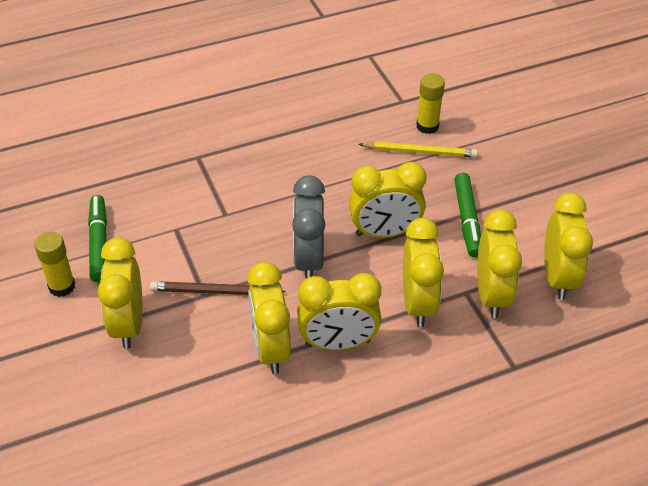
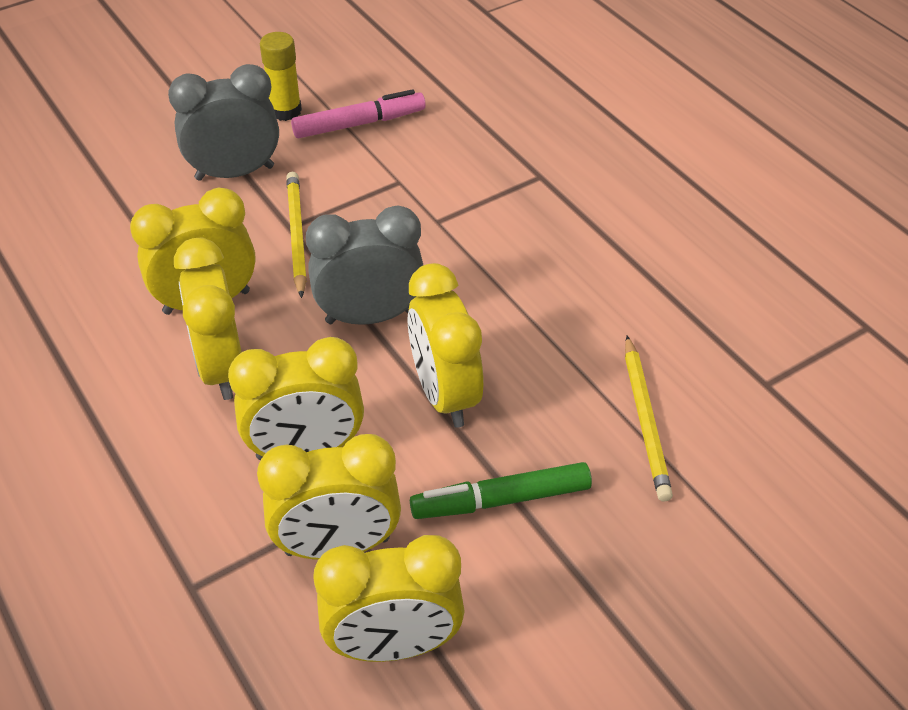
camera: 80 degrees right, 0 degrees up
green marker [88,195,107,282] -> pink marker [291,89,426,138]
yellow clock [98,237,142,349] -> grey clock [168,64,279,181]
brown pencil [150,281,286,295] -> yellow pencil [286,172,307,298]
yellow glue stick [416,73,445,134] -> none

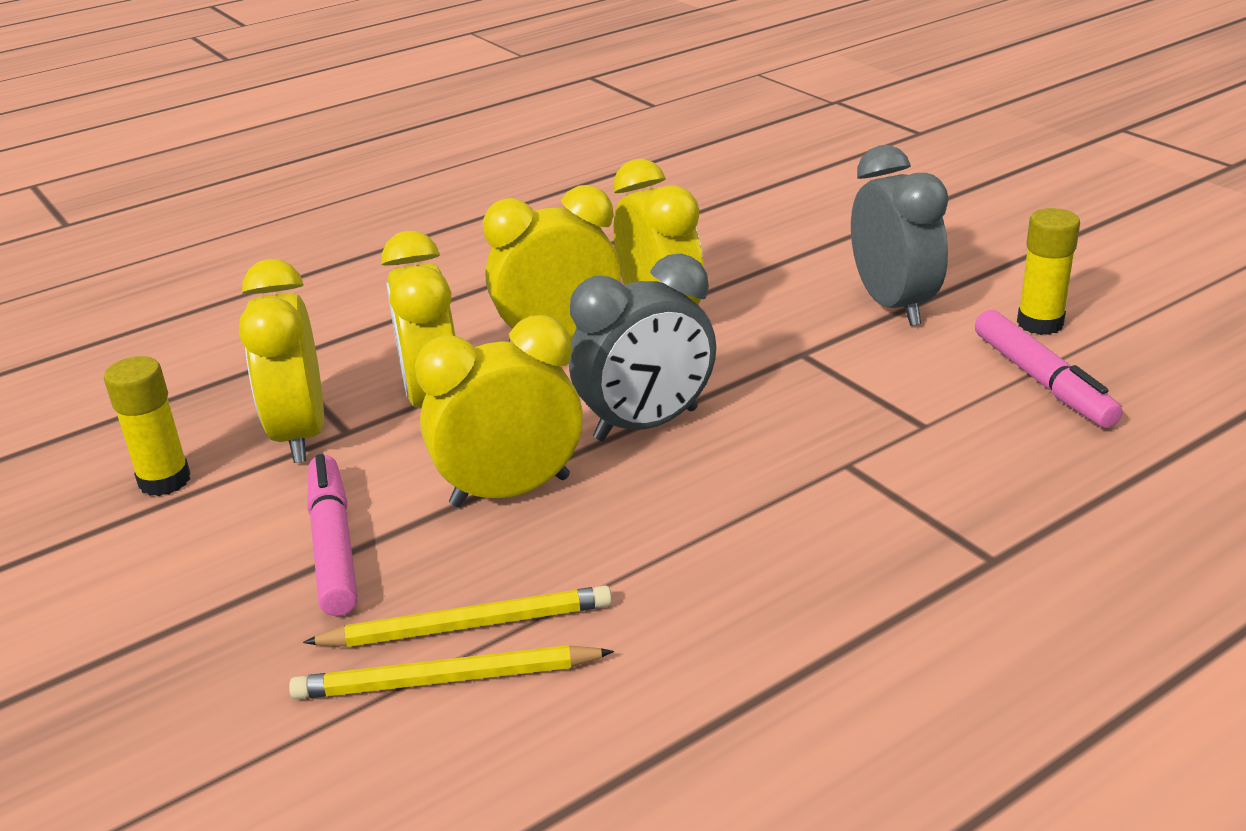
camera: 90 degrees right, 15 degrees down
yellow pencil [286,172,307,298] -> yellow pencil moved to [303,586,612,647]
grey clock [306,205,423,325] -> grey clock turned 75 degrees clockwise [569,253,716,441]
yellow clock [313,535,465,662] -> yellow glue stick [104,356,191,496]
green marker [410,462,592,519] -> pink marker [307,454,358,616]

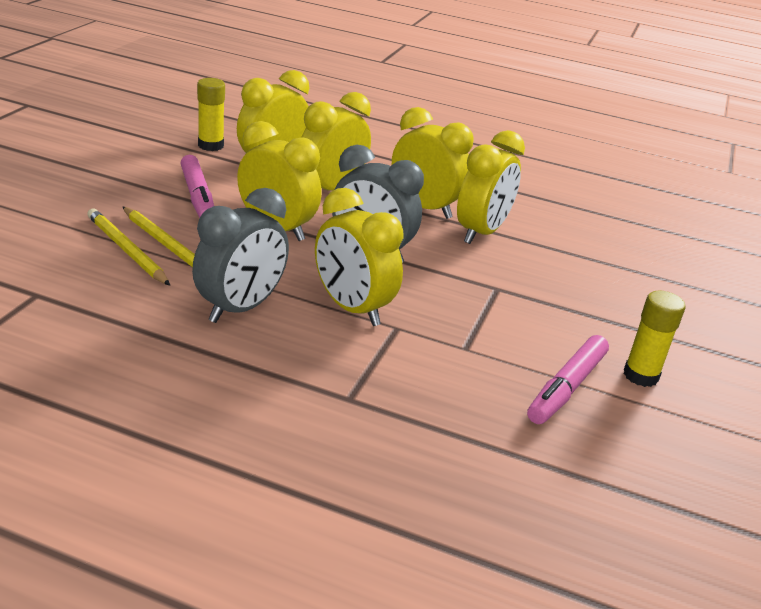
camera: 50 degrees right, 0 degrees up
pink marker [307,454,358,616] -> pink marker turned 120 degrees clockwise [180,155,214,218]
grey clock [851,145,949,326] -> grey clock moved to [192,188,289,323]
none -> yellow clock [315,188,403,326]

